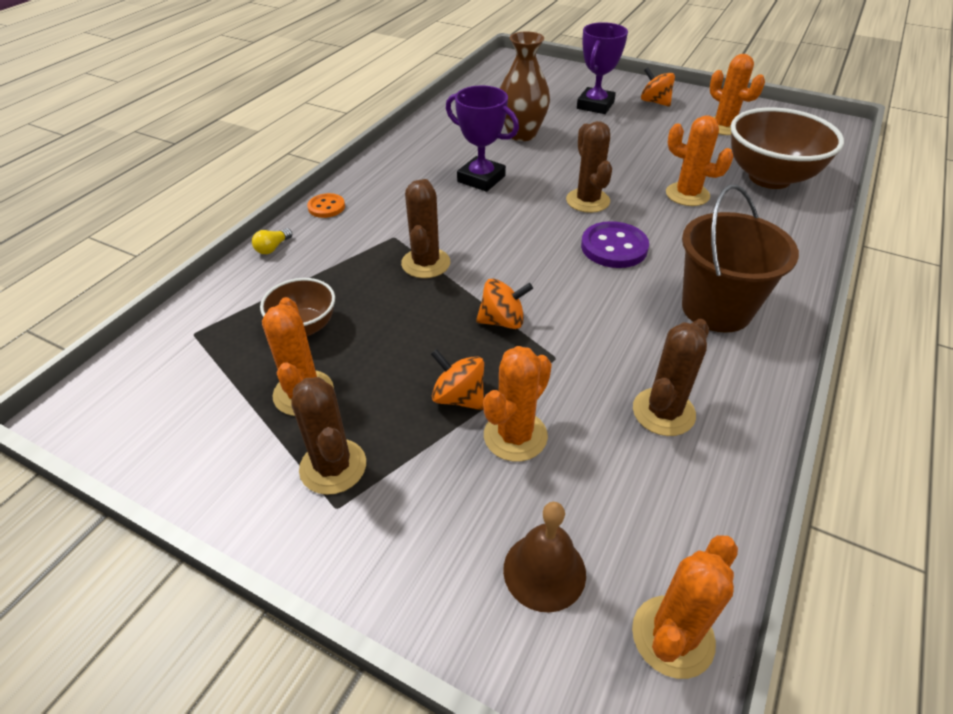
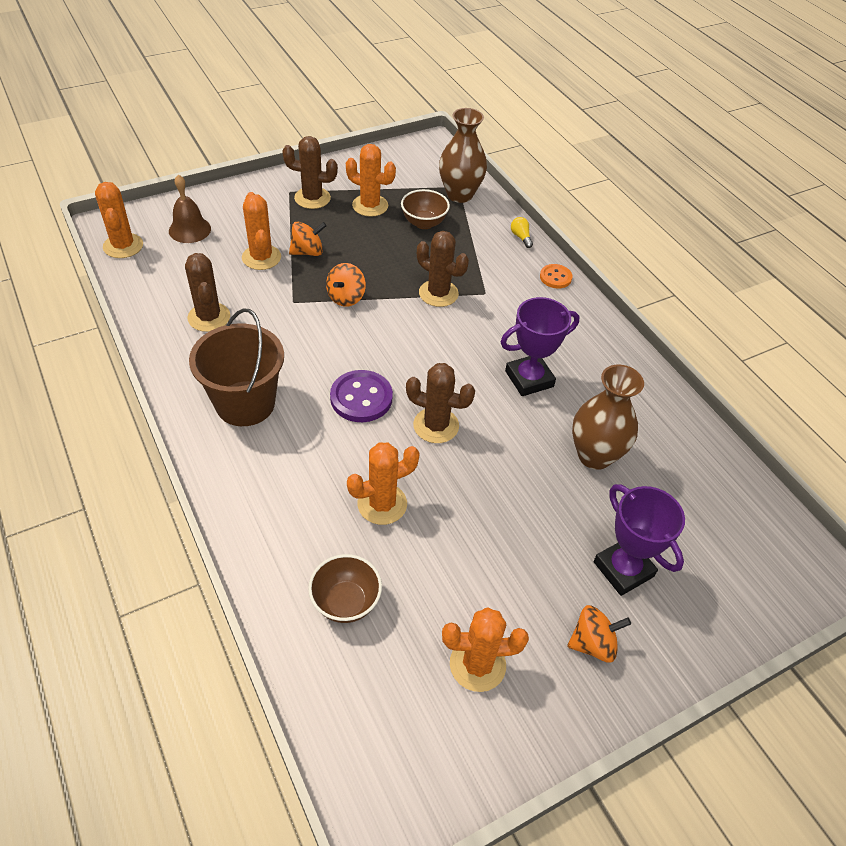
camera: 120 degrees right, 5 degrees up
brown bowl [731,107,844,189] -> brown bowl [308,554,382,623], size x0.54
none -> brown vase [439,108,487,203]

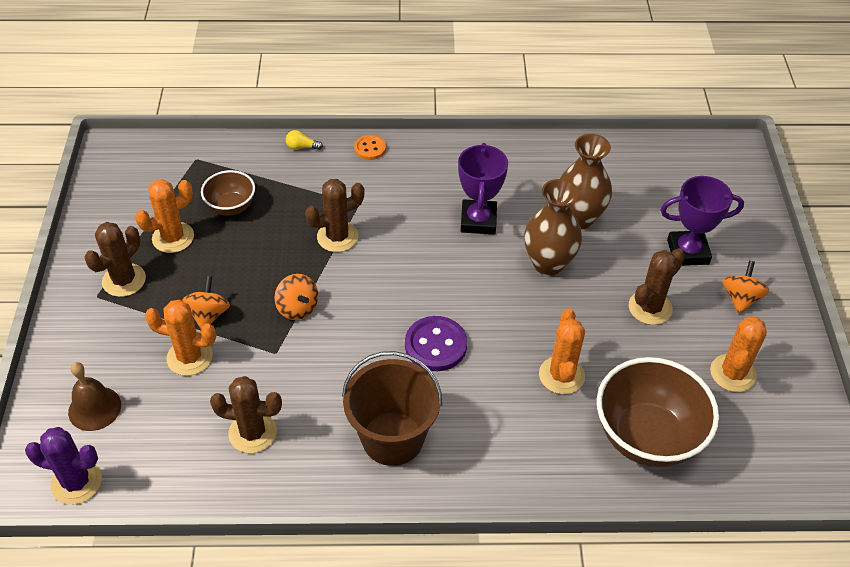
camera: 60 degrees left, 0 degrees up
orange cactus [95,182,143,258] -> purple cactus [25,427,102,505]
brown bowl [308,554,382,623] -> brown bowl [597,357,719,467], size x1.86
brown cactus [406,363,475,443] -> brown cactus moved to [629,248,685,325]
brown vase [439,108,487,203] -> brown vase moved to [524,179,582,276]

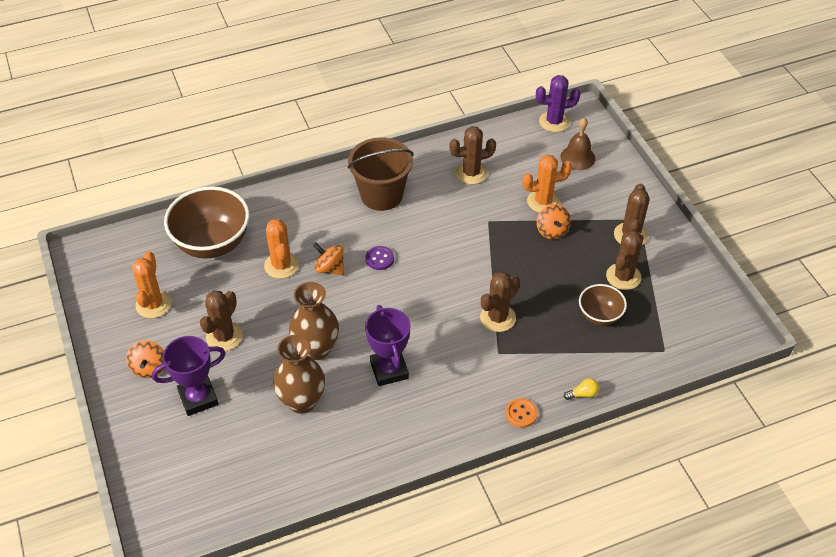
camera: 160 degrees right, 0 degrees up
orange cactus [135,179,194,253] -> brown cactus [606,230,644,290]
orange spinning top [274,274,318,320] -> orange spinning top moved to [313,243,345,275]
purple button [405,316,467,371] -> purple button [366,246,394,270], size x0.60

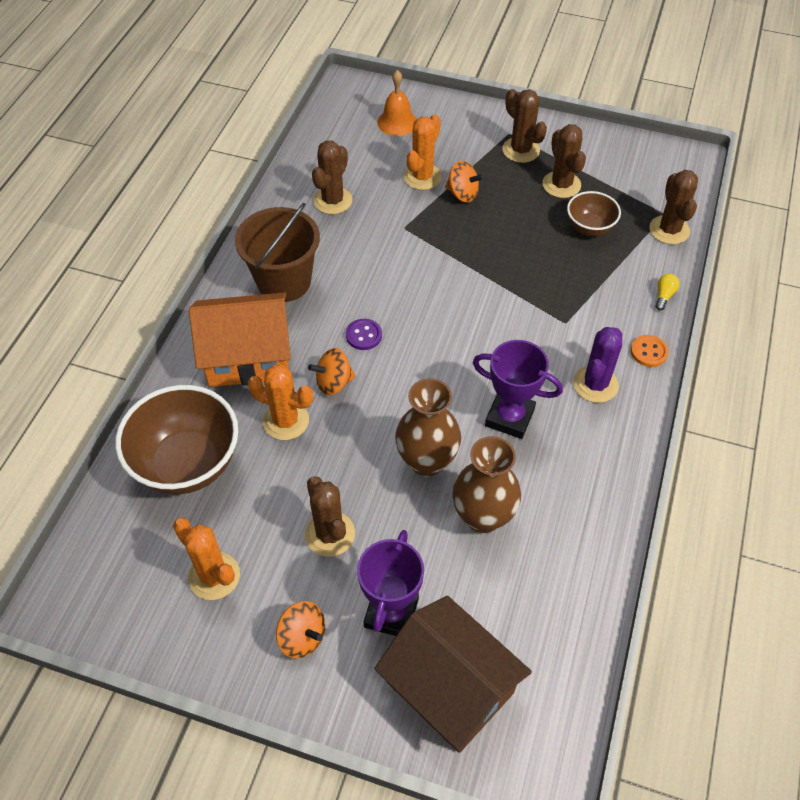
camera: 50 degrees left, 5 degrees up
brown cactus [480,271,520,332] -> brown cactus moved to [649,170,698,244]
purple cactus [536,75,581,132] -> purple cactus moved to [573,327,622,403]
brown bell [560,118,595,170] -> orange bell [377,70,416,136]
none -> orange house [189,292,291,387]
none -> brown house [374,596,532,753]

